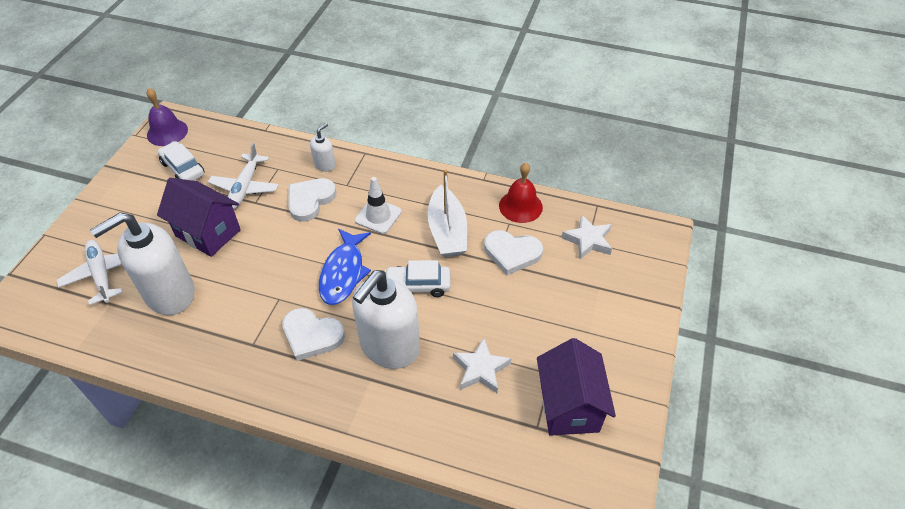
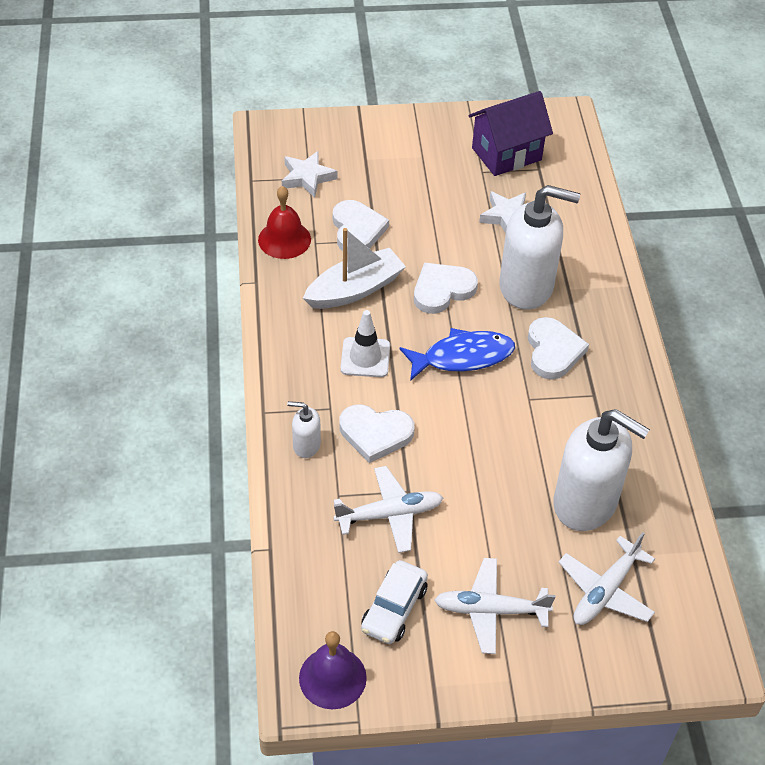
camera: 115 degrees left, 0 degrees up
purple house [157,178,241,257] -> none
white car [384,260,451,297] -> white heart [414,263,478,314]
none -> white plane [434,558,556,654]

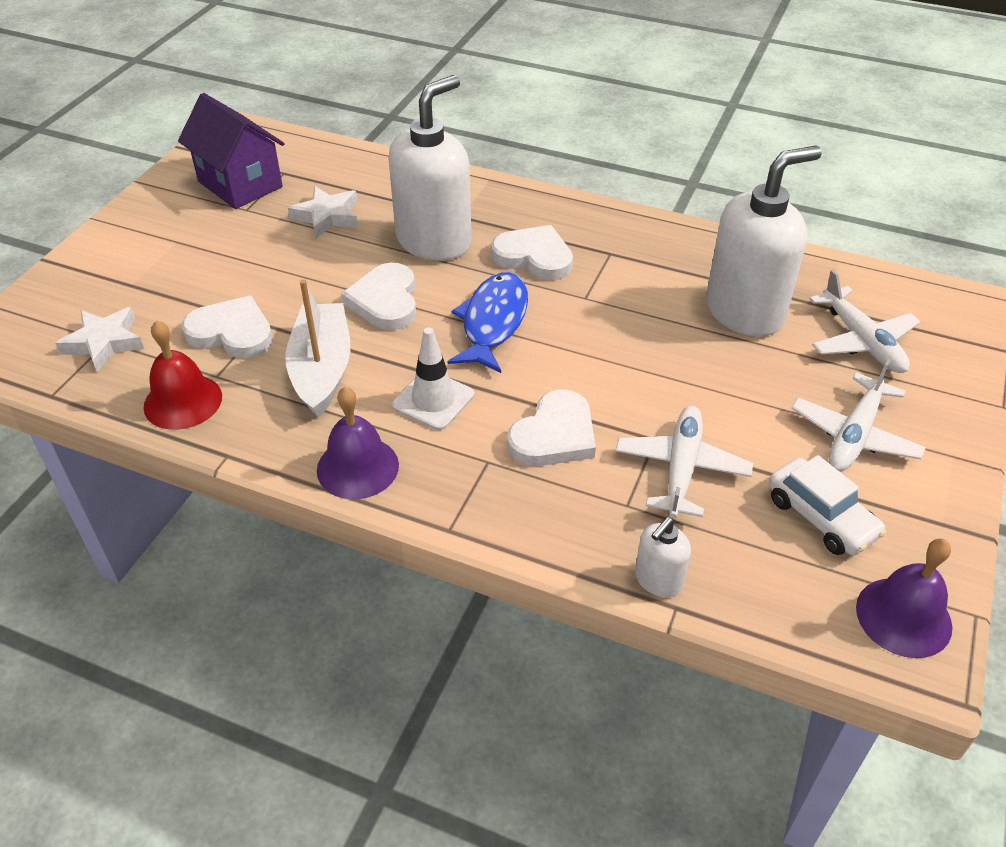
camera: 60 degrees left, 5 degrees down
white soap dispenser [287,401,321,458] -> white soap dispenser moved to [635,517,691,597]
purple house [469,91,553,176] -> purple house turned 45 degrees counterclockwise [178,93,285,209]
none -> purple bell [317,387,399,499]

